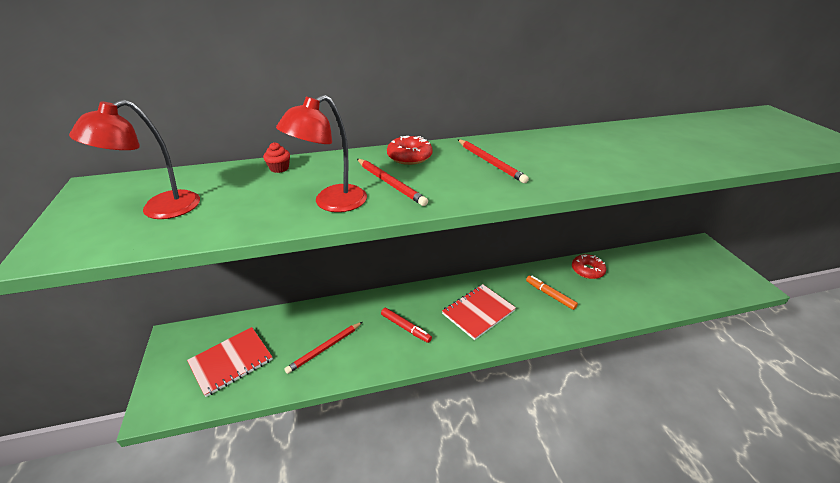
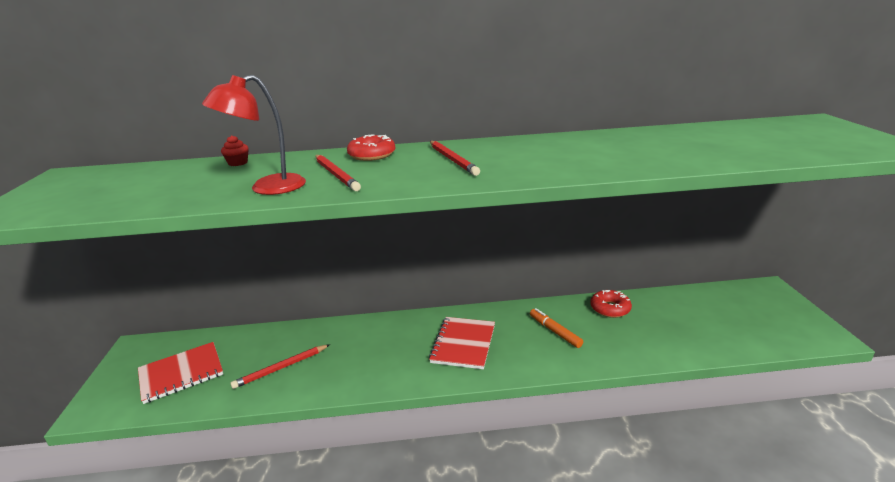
camera: 10 degrees right, 10 degrees down
red lamp [69,100,200,219] -> none
red marker [381,308,432,343] -> none
red notebook [442,284,516,340] -> red notebook turned 45 degrees counterclockwise [429,317,495,369]

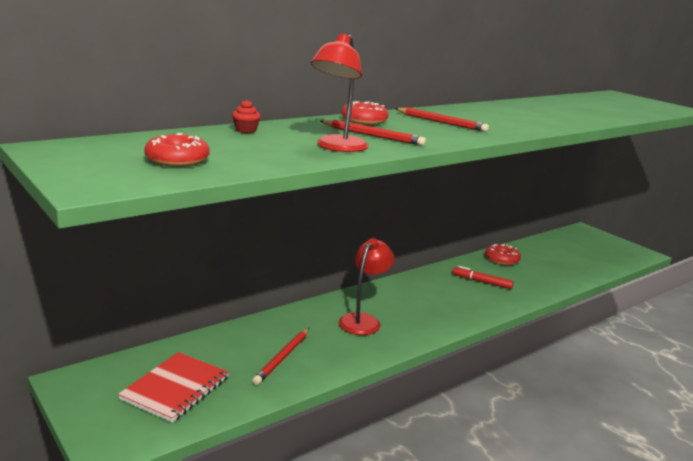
camera: 35 degrees left, 5 degrees down
red notebook [429,317,495,369] -> none
orange marker [530,308,583,348] -> red marker [452,266,514,289]
none -> red donut [144,133,210,167]
none -> red lamp [339,238,394,335]

